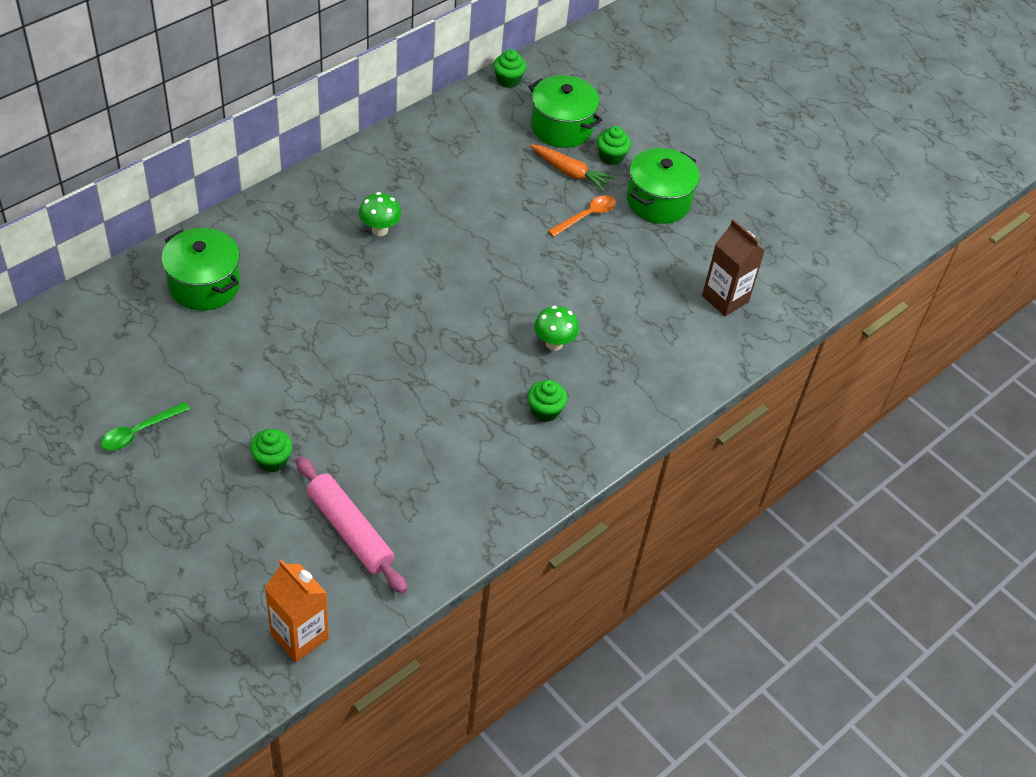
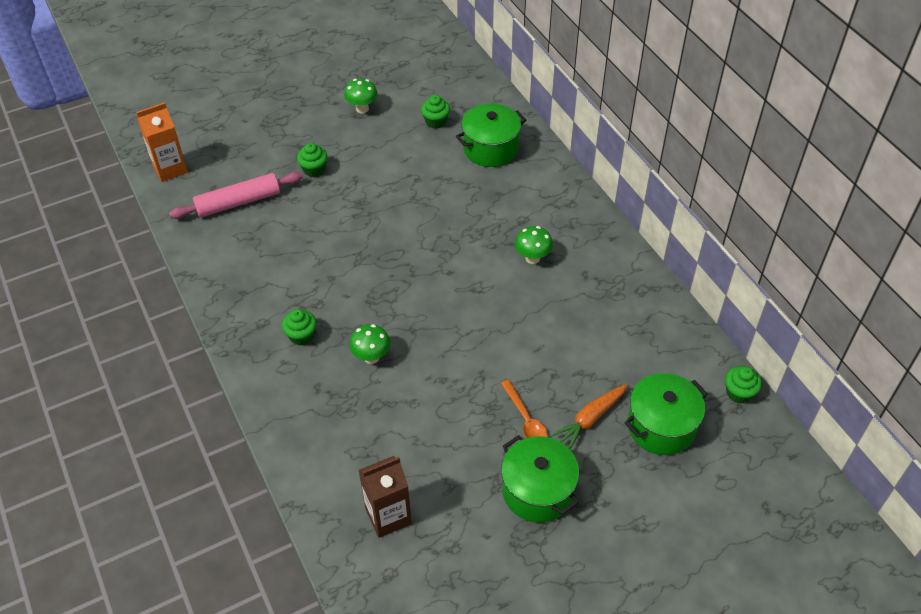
camera: 110 degrees right, 0 degrees up
green spoon [101,402,190,451] -> green mushroom [344,79,378,113]
green cupcake [597,126,631,165] -> green cupcake moved to [421,95,450,129]

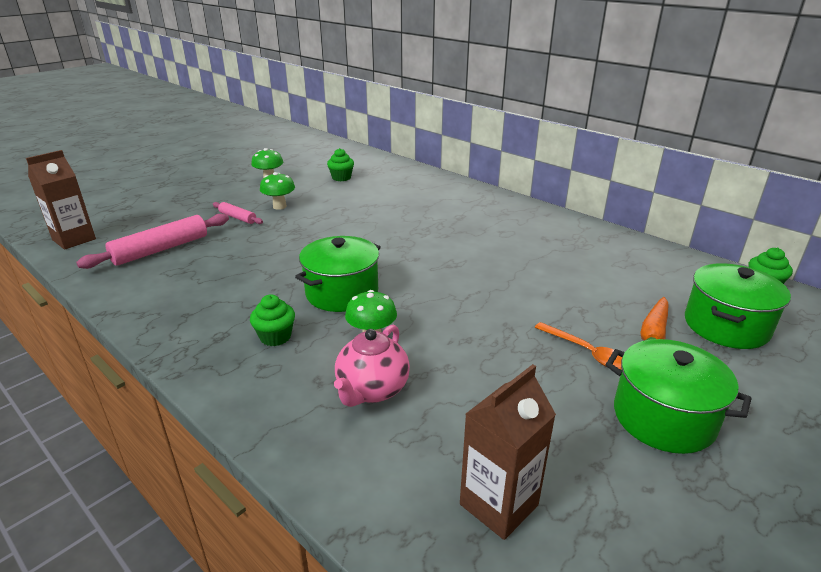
camera: 20 degrees left, 20 degrees down
orange carton [136,102,188,182] -> brown carton [26,150,96,250]
green cupcake [297,143,327,177] -> pink rolling pin [213,202,263,224]
green pot [456,103,526,167] -> green pot moved to [295,236,381,312]
green mushroom [515,226,553,264] -> green mushroom moved to [260,172,295,210]
none -> pink teapot [334,325,410,407]

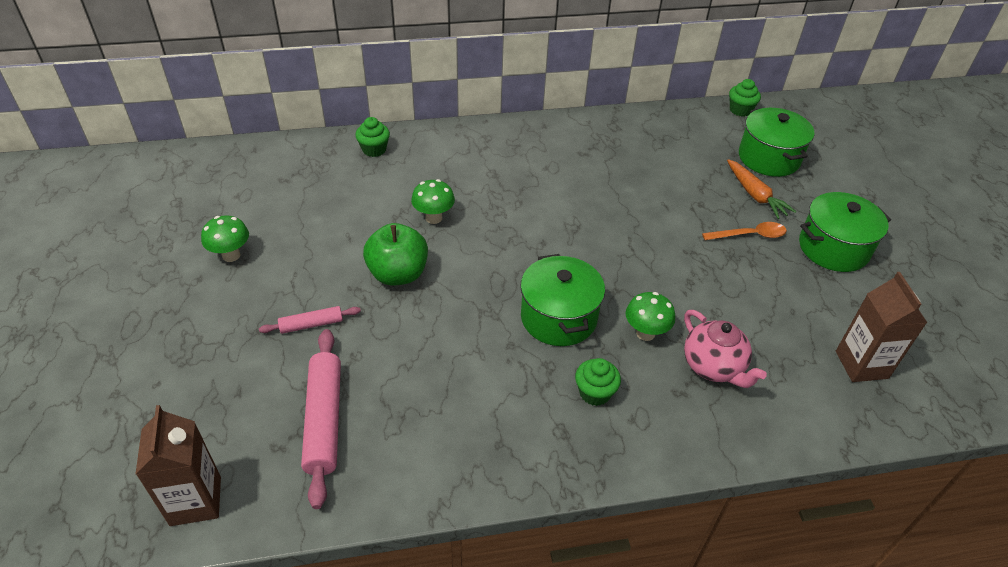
camera: 55 degrees left, 15 degrees up
green mushroom [260,172,295,210] -> green mushroom moved to [411,179,455,224]
green cupcake [327,148,354,181] -> green cupcake moved to [355,117,390,157]
none -> green apple [363,223,428,286]

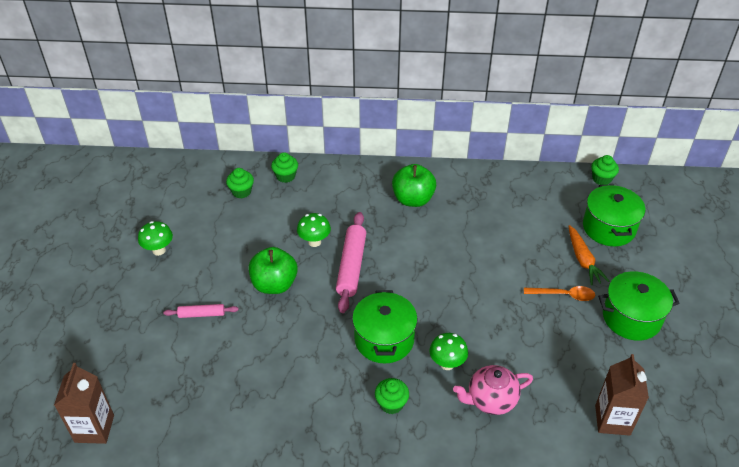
camera: 15 degrees right, 0 degrees up
pink rolling pin [301,329,341,509] -> pink rolling pin moved to [336,212,366,313]
pink teapot [684,310,767,388] -> pink teapot turned 90 degrees clockwise [453,365,533,415]
none -> green cupcake [226,168,254,198]
none -> green apple [392,164,436,207]

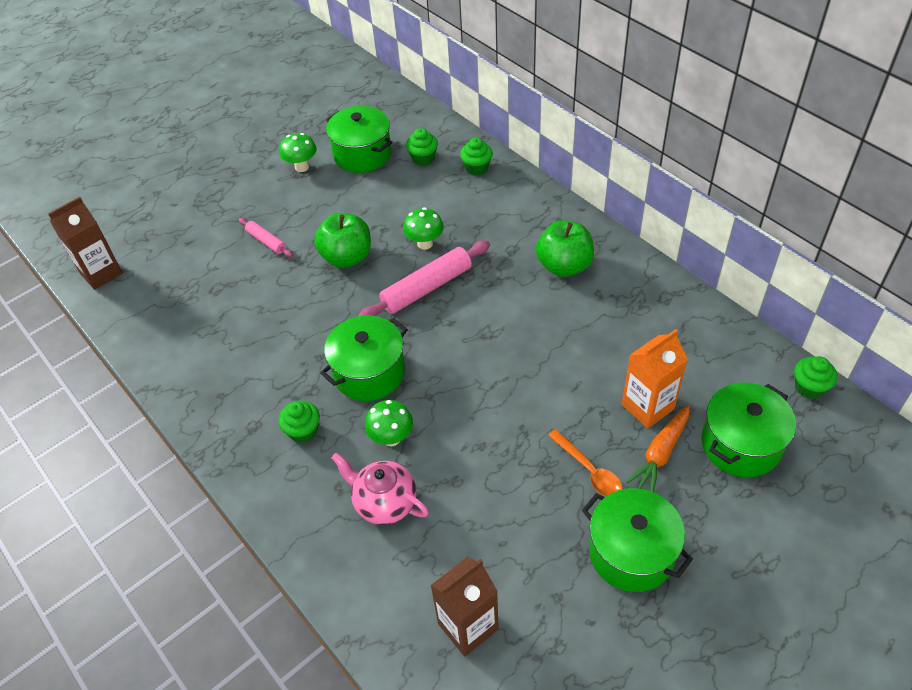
camera: 50 degrees right, 5 degrees up
none -> green pot [326,106,392,173]
none -> orange carton [622,329,688,428]

